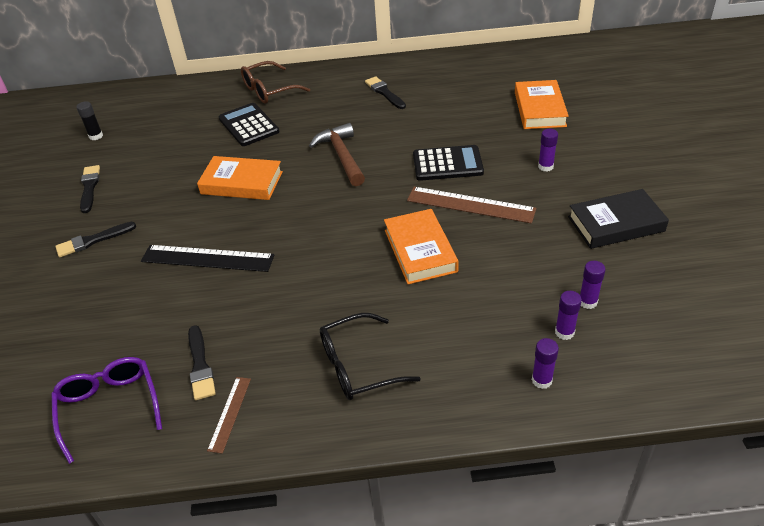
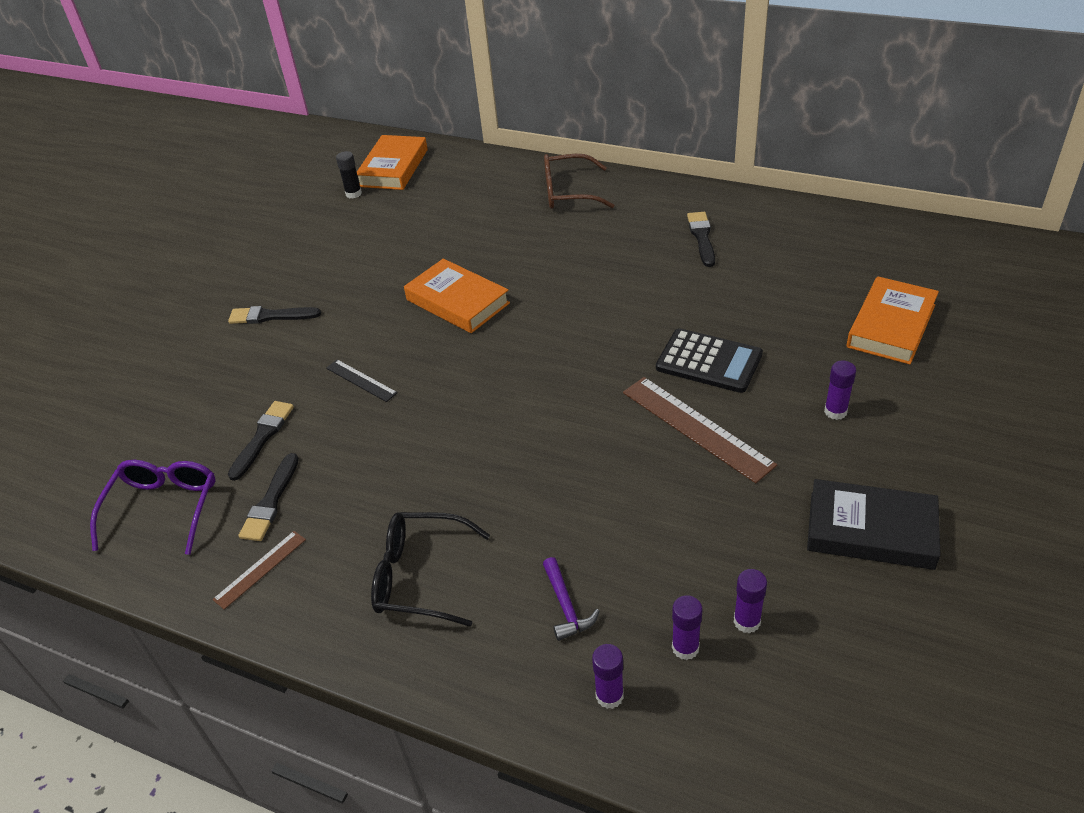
camera: 30 degrees right, 0 degrees up
black brush [80,165,100,213] -> black brush moved to [228,401,294,481]
black ruler [141,245,275,272] -> black ruler [326,359,398,402], size x0.54
black calculator [219,103,279,146] -> none
brown hammer [309,123,365,186] -> none
orange book [384,209,459,284] -> orange book moved to [357,135,428,190]
none -> purple hammer [543,557,600,641]

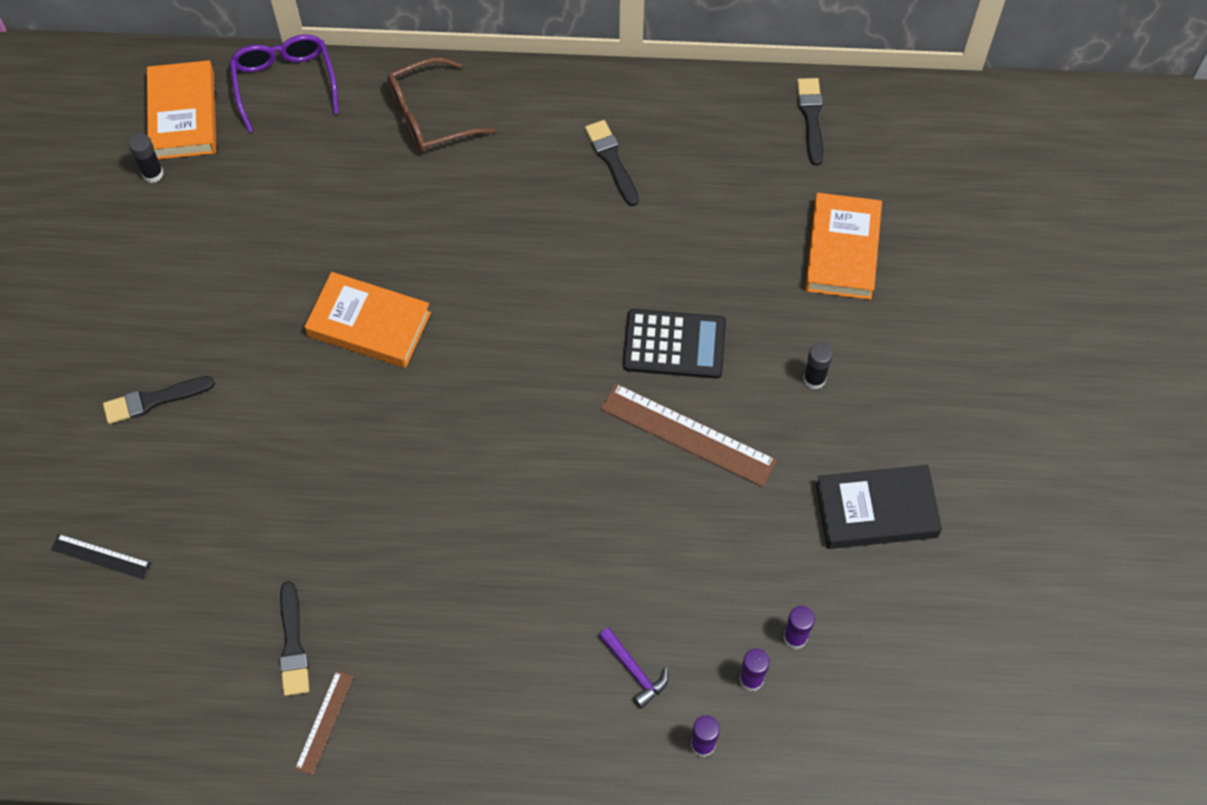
camera: 25 degrees left, 20 degrees up
purple glasses [90,460,216,555] -> purple glasses moved to [230,34,339,132]
black brush [228,401,294,481] -> black brush moved to [797,78,823,166]
black ruler [326,359,398,402] -> black ruler moved to [51,534,151,579]
black glasses [371,512,490,627] -> none
purple glue stick [824,361,856,420] -> black glue stick [803,342,833,390]

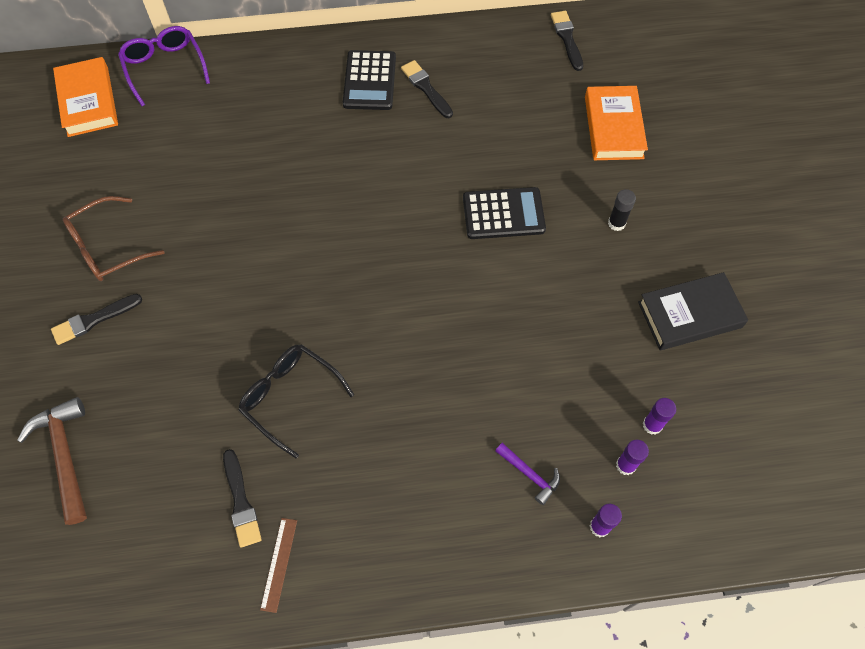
camera: 10 degrees left, 0 degrees up
black ruler [51,534,151,579] -> brown hammer [17,397,87,525]
black glue stick [128,133,164,183] -> none
orange book [304,272,431,368] -> none
brown glasses [387,57,495,153] -> brown glasses moved to [63,196,165,281]
brown ruler [601,383,777,487] -> none
none -> black glasses [238,344,354,458]
none -> black calculator [343,50,396,110]

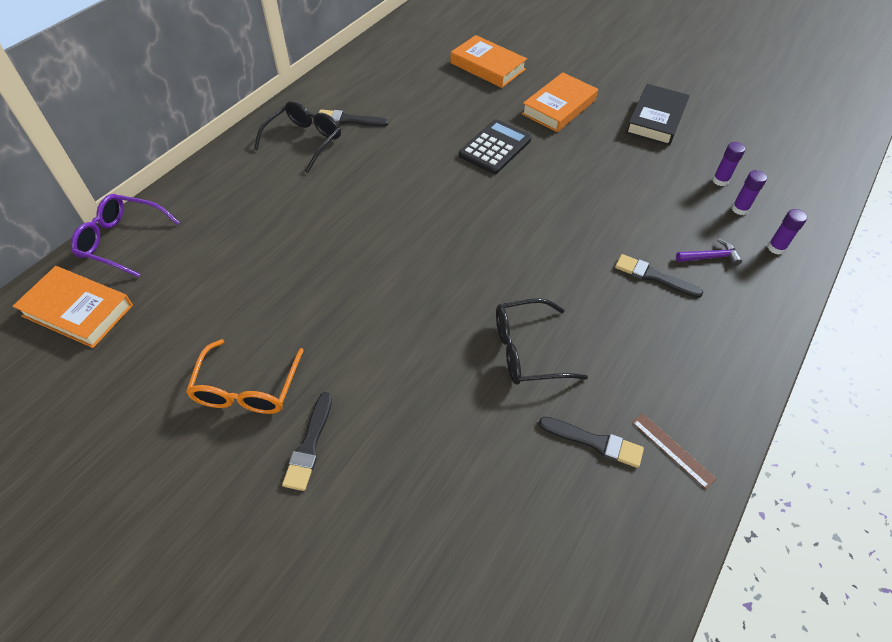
camera: 50 degrees left, 10 degrees down
brown hammer [17,397,87,525] -> none
brown glasses [63,196,165,281] -> orange glasses [186,339,304,414]
black calculator [343,50,396,110] -> black glasses [254,101,341,173]
black brush [551,11,583,71] -> black brush moved to [615,254,703,298]
black glue stick [608,189,636,231] -> orange book [522,72,598,132]

